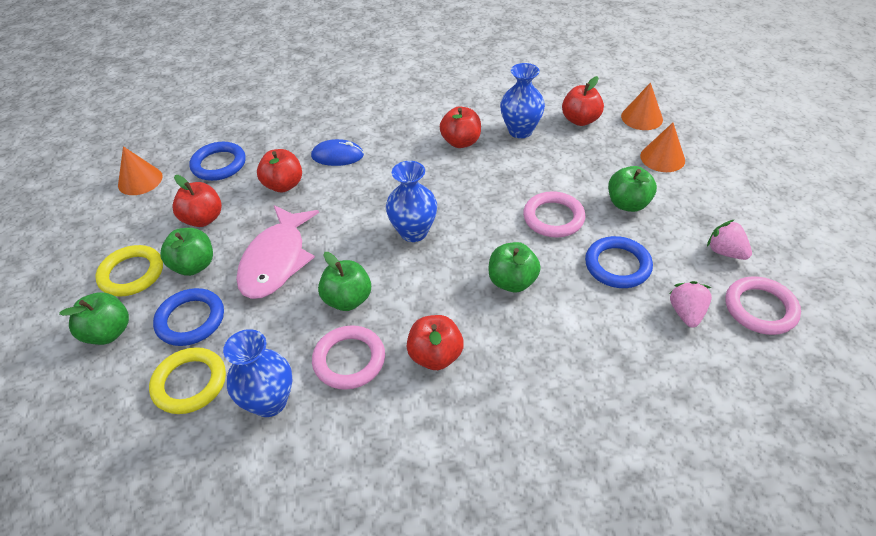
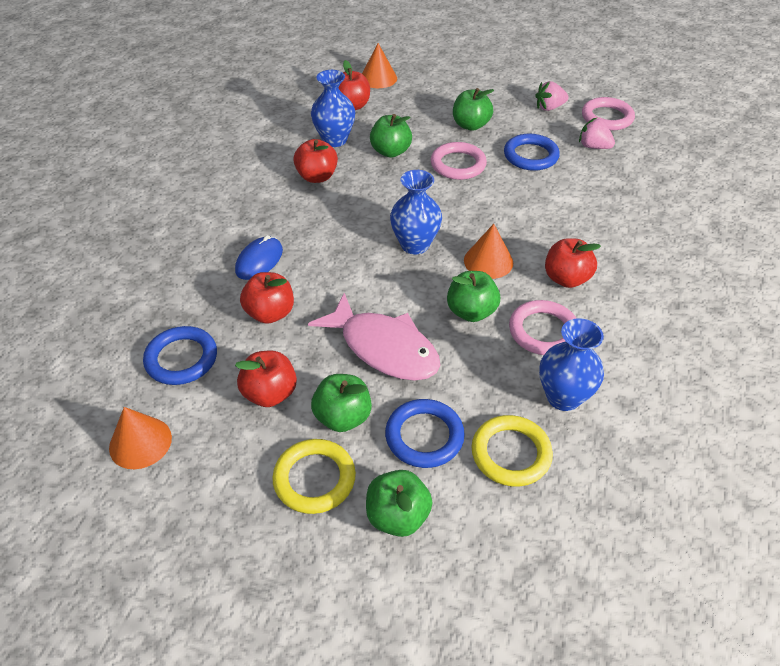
camera: 65 degrees left, 0 degrees up
green apple [488,242,541,292] -> green apple moved to [370,114,412,158]
orange cone [640,123,685,172] -> orange cone moved to [464,224,513,279]

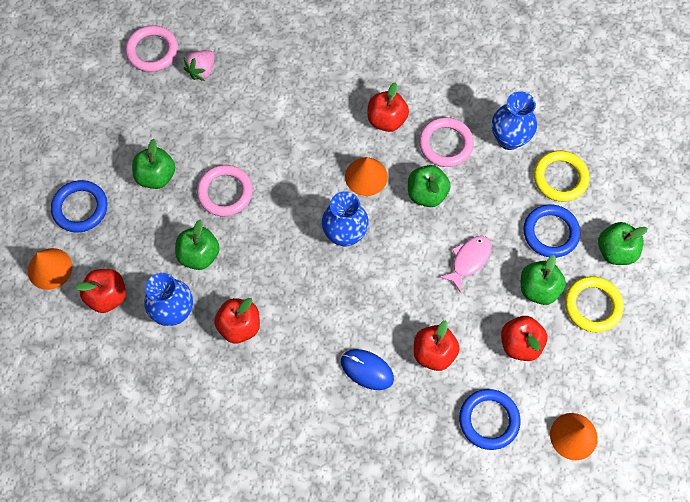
camera: 90 degrees left, 20 degrees up
pink fish [308,293,440,381] -> pink fish [440,236,491,292], size x0.56
blue ring [504,134,560,171] -> blue ring moved to [51,180,107,233]
pink strawberry [535,81,569,111] -> none

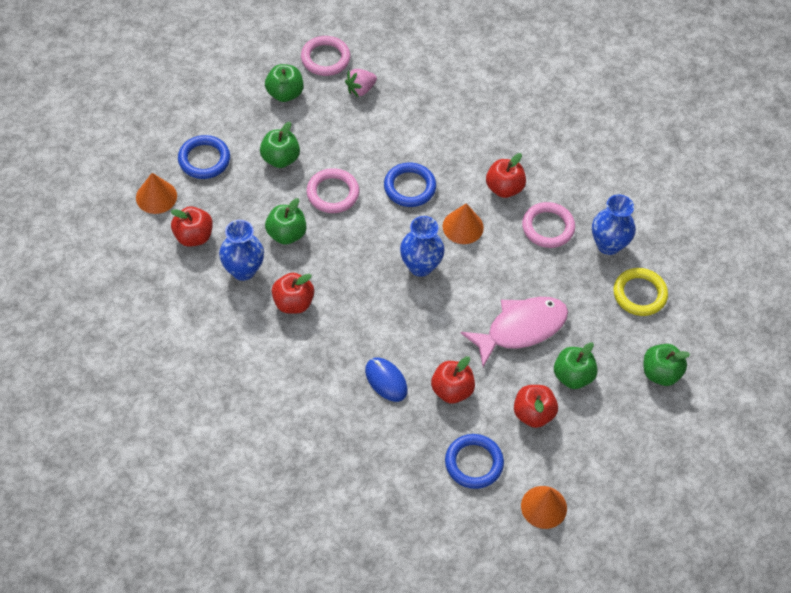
camera: 20 degrees right, 10 degrees down
green apple [408,165,451,207] -> green apple moved to [265,64,304,102]
pink fish [440,236,491,292] -> pink fish [461,297,568,367], size x1.77
blue ring [523,205,581,258] -> blue ring moved to [384,162,436,207]
yellow ring [565,276,624,332] -> none

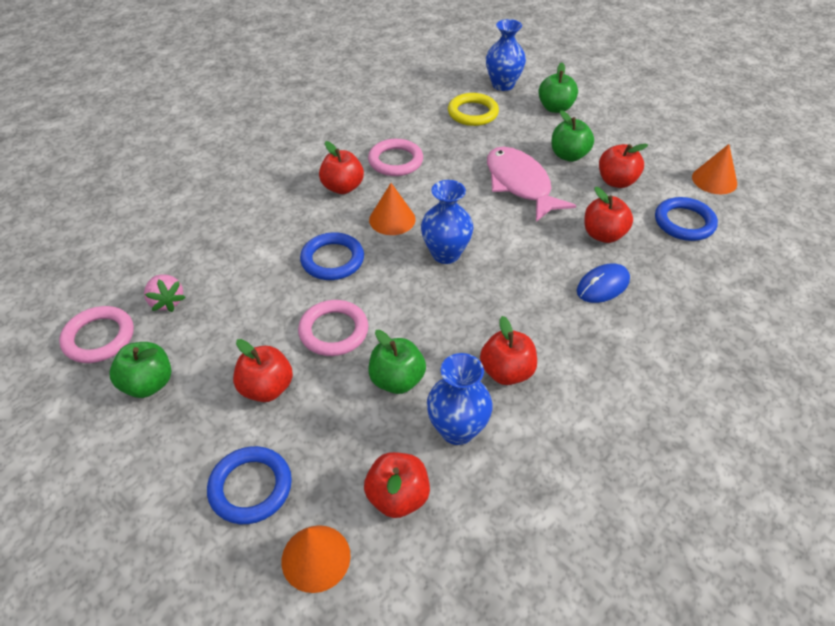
camera: 85 degrees left, 10 degrees down
green apple [260,122,300,168] -> red apple [233,339,293,402]
blue vase [592,194,636,255] -> blue vase moved to [486,19,526,91]

